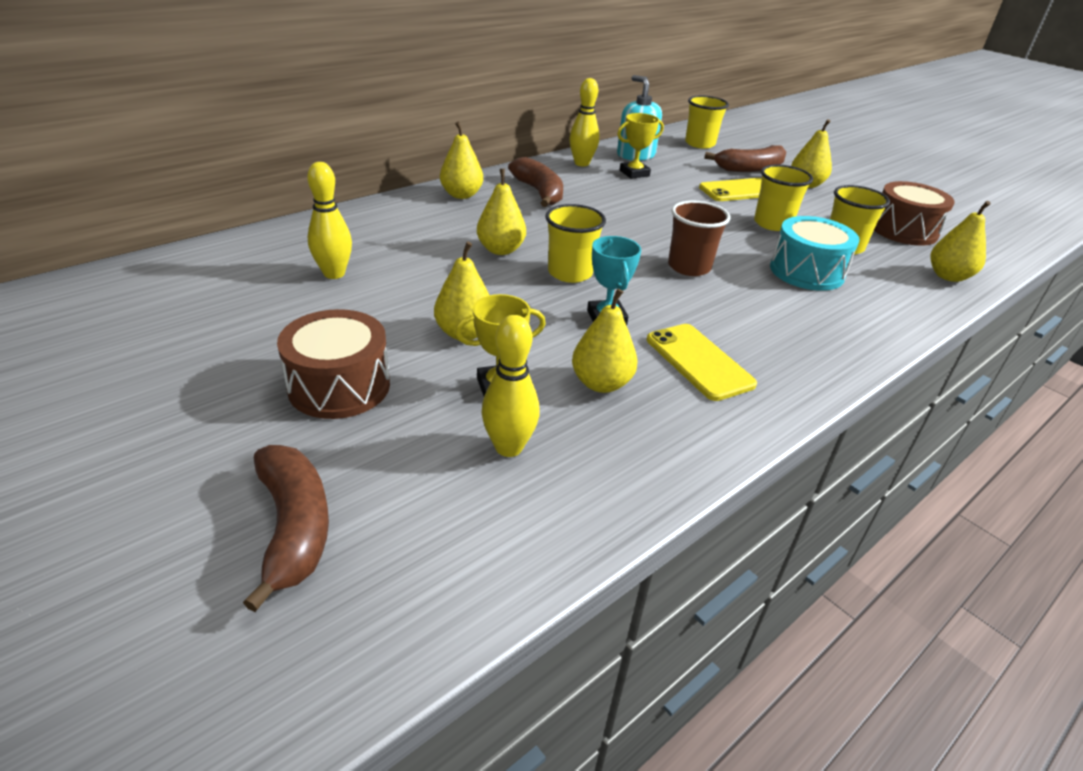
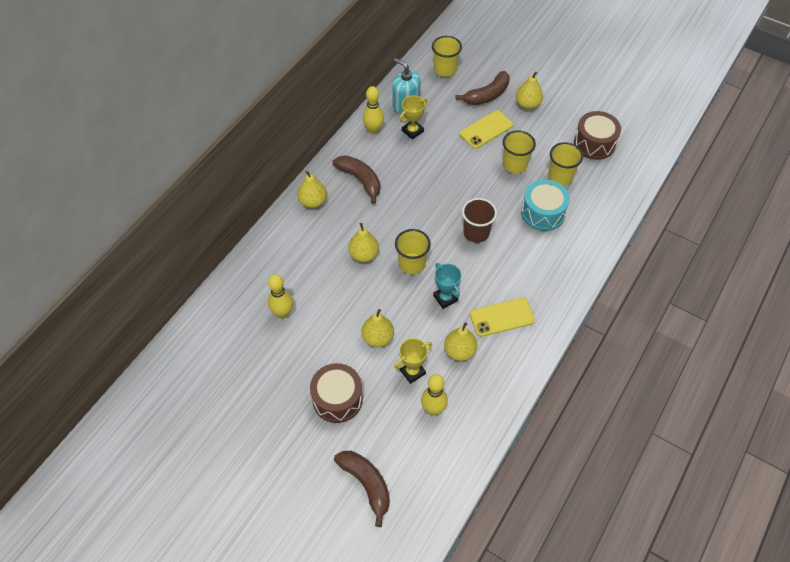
camera: 15 degrees left, 20 degrees up
yellow phone [647,324,757,401] -> yellow phone turned 60 degrees counterclockwise [470,298,535,337]
yellow pear [930,201,991,282] -> none

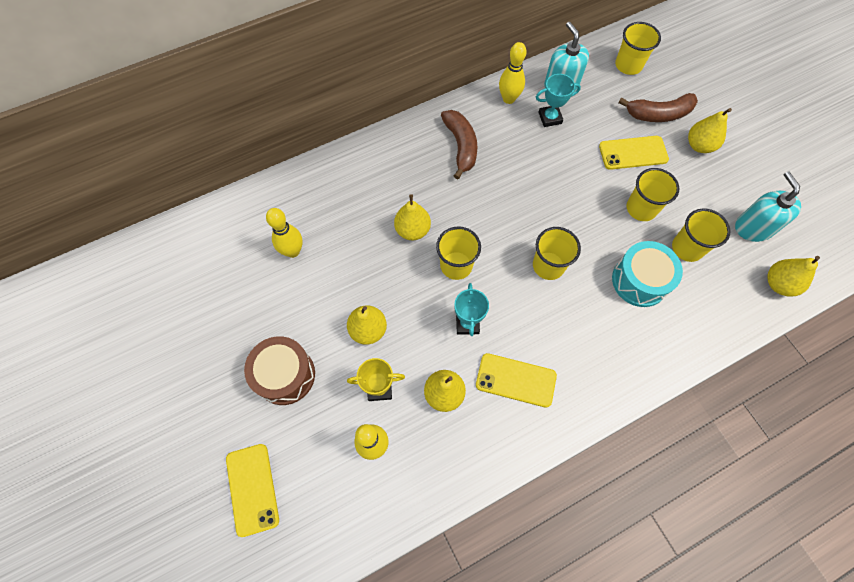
camera: 30 degrees right, 10 degrees up
yellow pear [297,171,327,208] -> yellow pear moved to [768,256,820,297]
brown banana [334,451,390,527] -> yellow phone [226,444,279,537]
yellow trophy [399,95,427,140] -> turquoise trophy [536,74,581,127]
brown cup [462,198,497,243] -> yellow cup [533,227,581,280]
brown drum [574,111,621,160] -> turquoise soap dispenser [735,172,801,242]

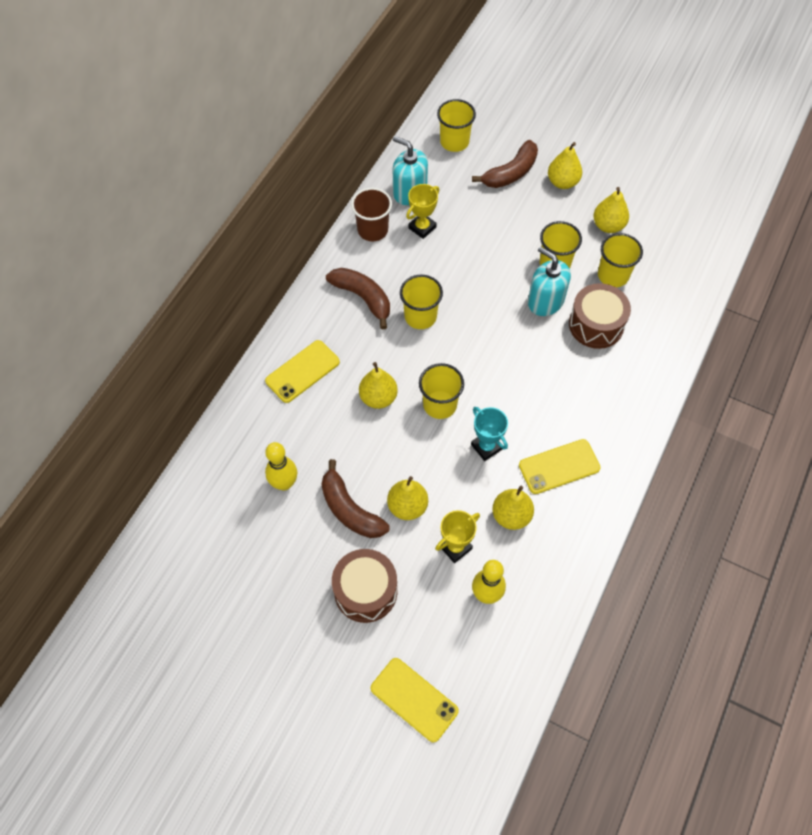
camera: 35 degrees left, 5 degrees down
yellow bowling pin [499,42,526,104] -> brown cup [351,188,392,241]
yellow cup [533,227,581,280] -> yellow cup moved to [400,275,443,329]
turquoise trophy [536,74,581,127] -> yellow trophy [406,184,439,239]
yellow phone [599,136,669,170] -> yellow phone moved to [265,340,340,403]
turquoise drum [612,241,683,307] -> brown drum [569,283,631,349]
turquoise soap dispenser [735,172,801,242] -> turquoise soap dispenser moved to [528,246,571,316]
yellow pear [768,256,820,297] -> yellow pear moved to [593,187,629,233]
none -> brown banana [321,459,390,538]

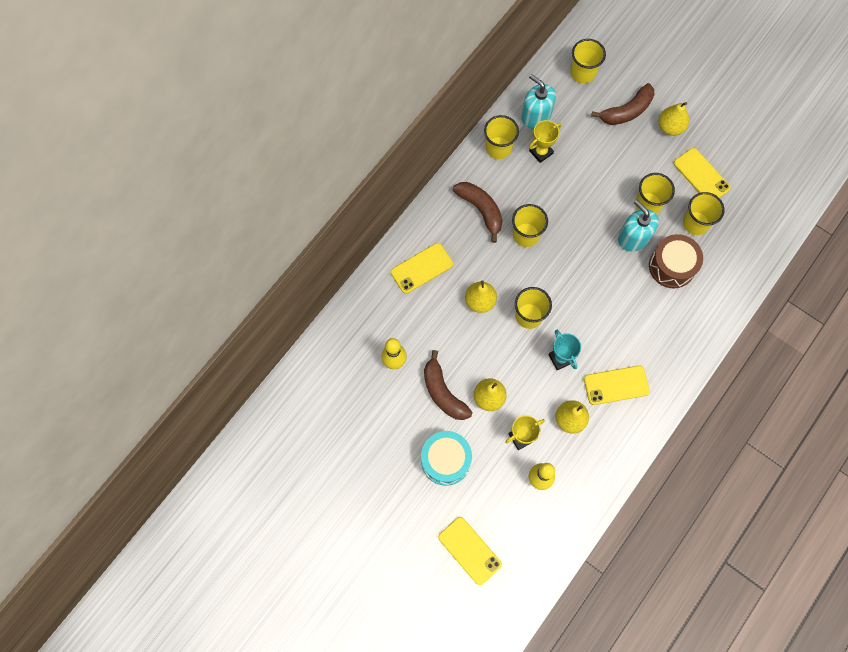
camera: 10 degrees right, 10 degrees up
brown drum [332,549,397,623] -> turquoise drum [421,431,472,486]
brown cup [351,188,392,241] -> yellow cup [484,115,519,159]
yellow pear [593,187,629,233] -> yellow phone [674,148,731,198]

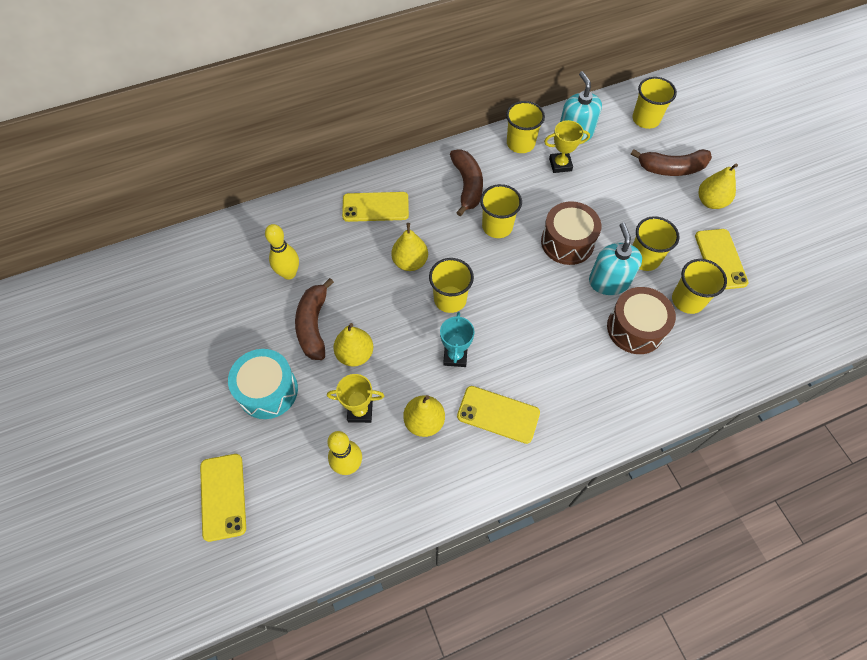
camera: 30 degrees right, 10 degrees down
none -> brown drum [541,201,601,265]

